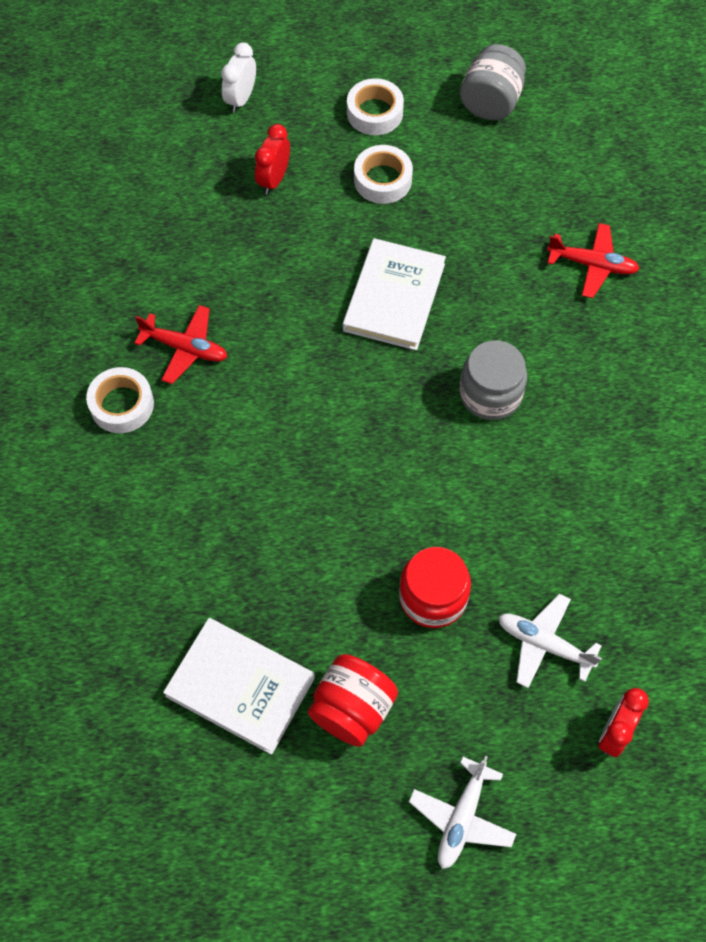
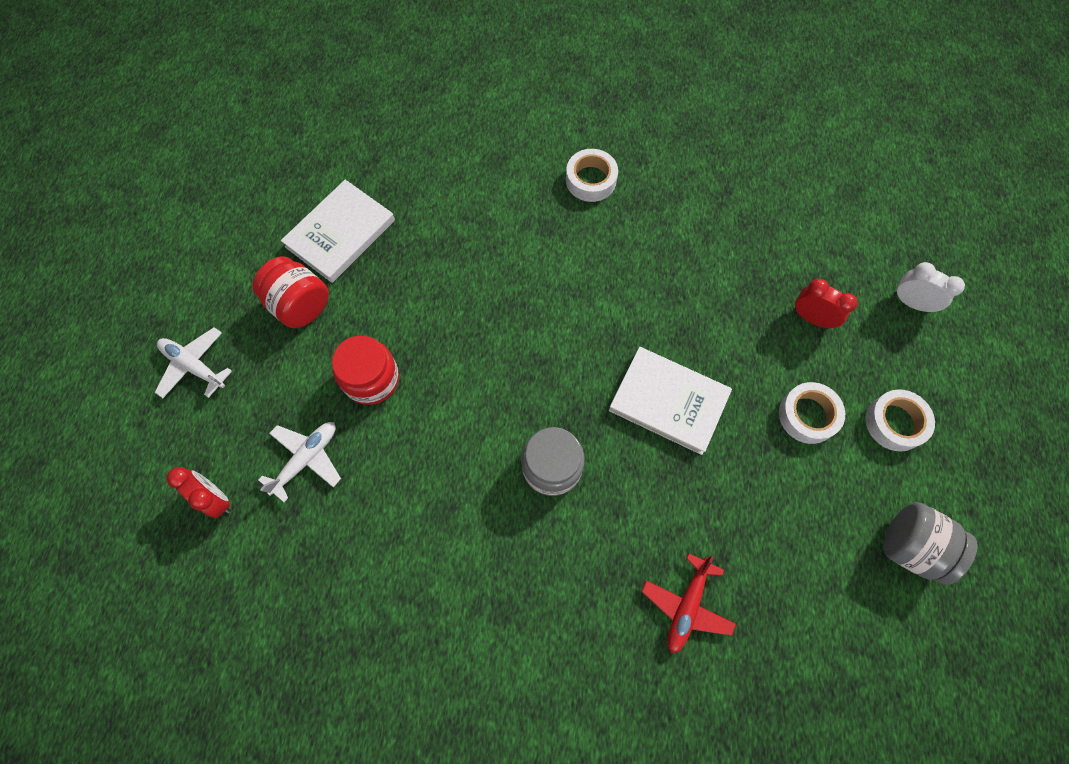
camera: 100 degrees right, 5 degrees up
red plane [134,305,227,384] -> none

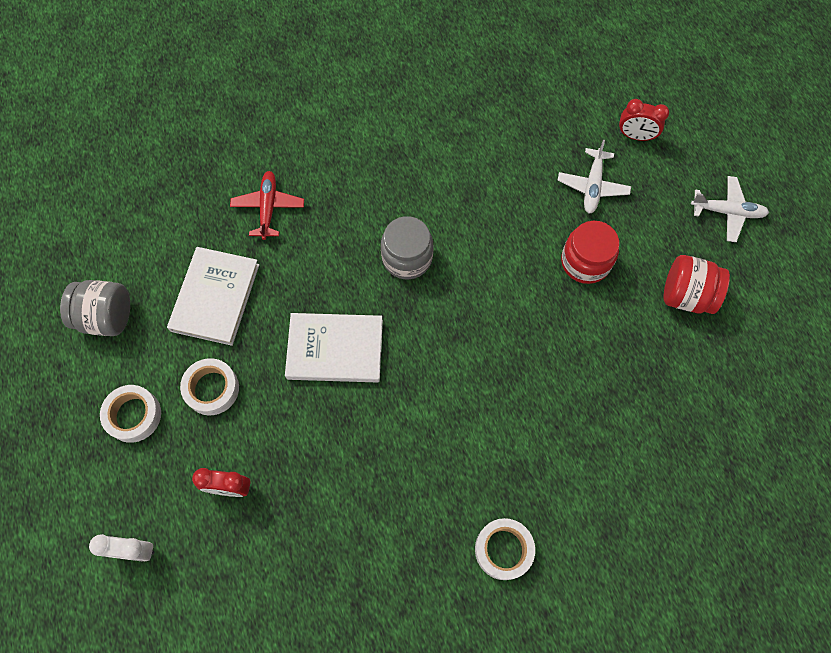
camera: 155 degrees right, 0 degrees up
white book [281,180,395,283] -> white book moved to [167,247,259,346]

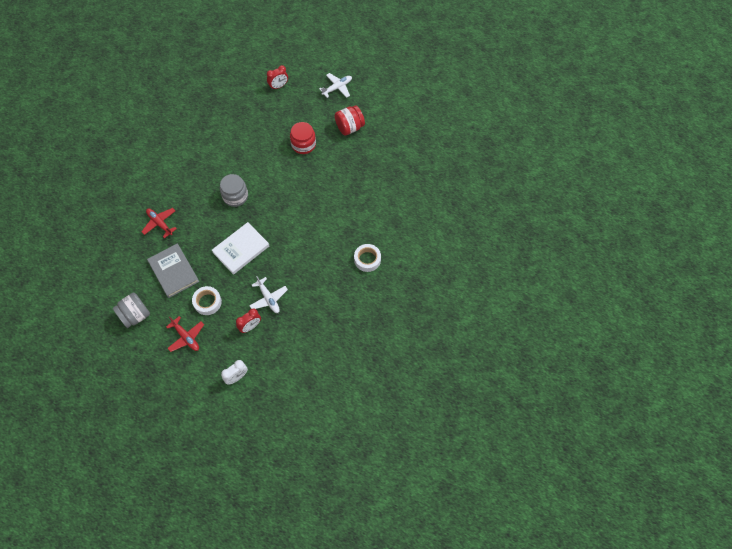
camera: 45 degrees left, 5 degrees down
white tape [100,385,161,443] -> red plane [166,316,204,352]
white book [167,247,259,346] -> grey book [147,243,199,298]
white plane [558,140,631,214] -> white plane moved to [249,276,288,313]

